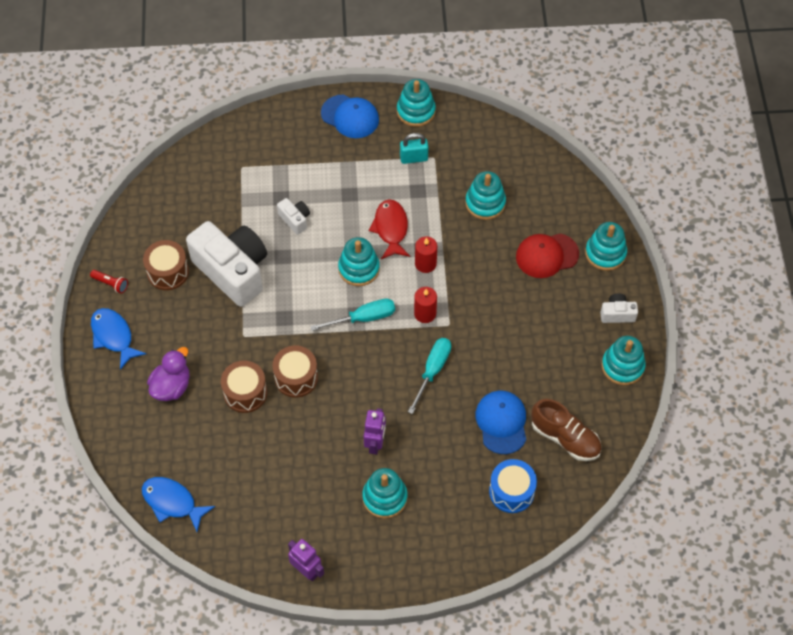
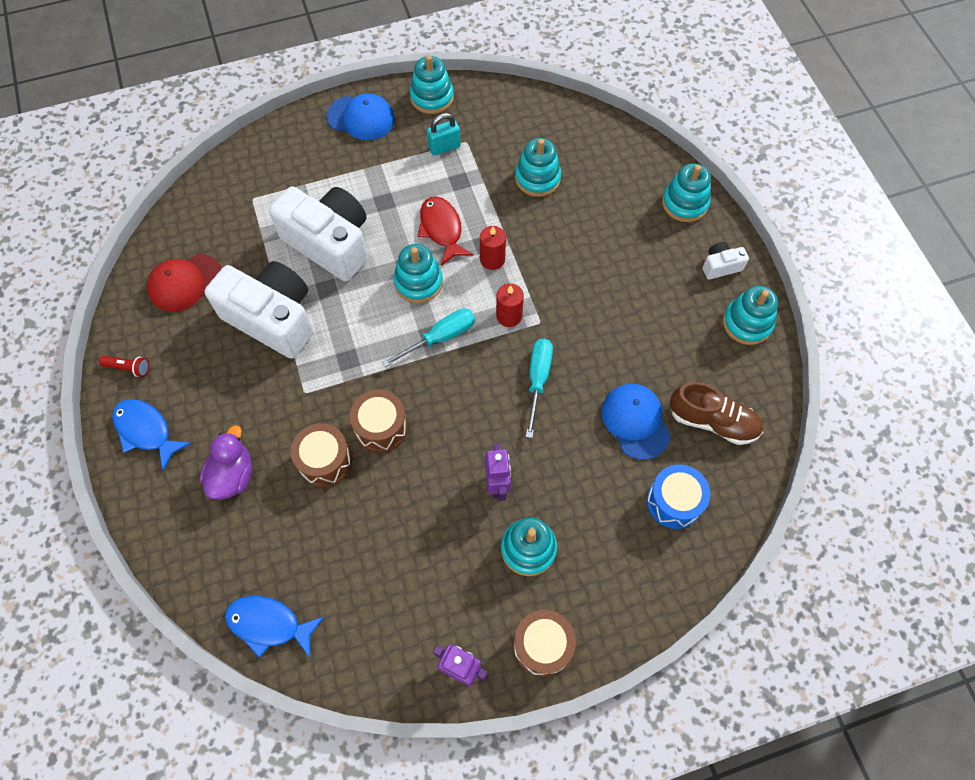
camera: 15 degrees left, 5 degrees up
brown drum [143,240,189,290] -> brown drum moved to [513,610,576,677]
white camera [277,198,310,235] -> white camera [269,186,368,282], size x2.33
red cap [516,233,579,278] -> red cap moved to [147,254,222,312]

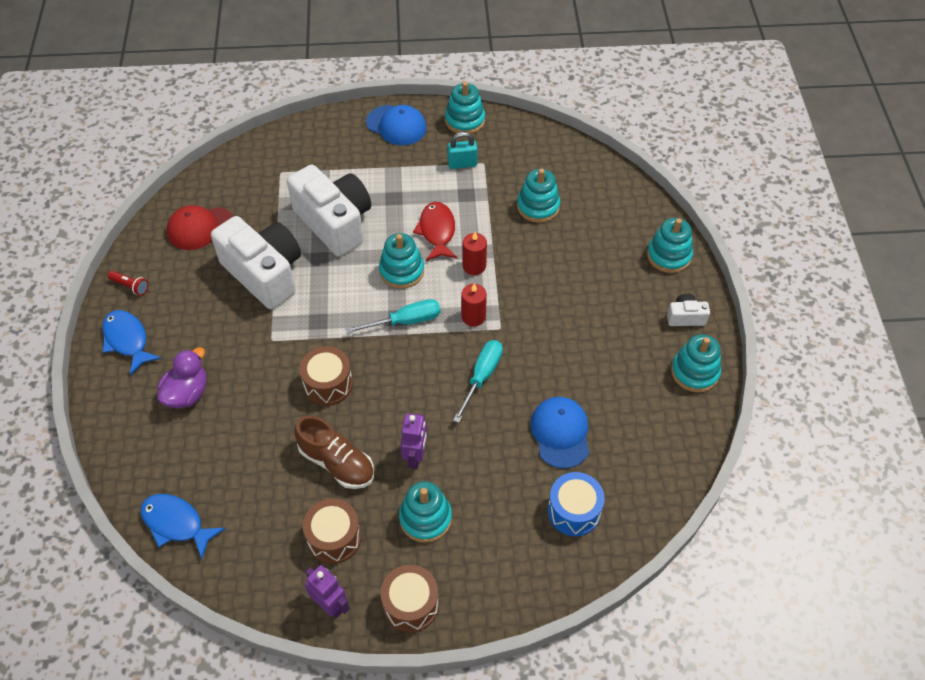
camera: 15 degrees right, 10 degrees down
brown drum [291,423,352,487] -> brown drum moved to [303,499,361,564]
brown shoe [670,382,763,445] -> brown shoe moved to [294,416,374,489]

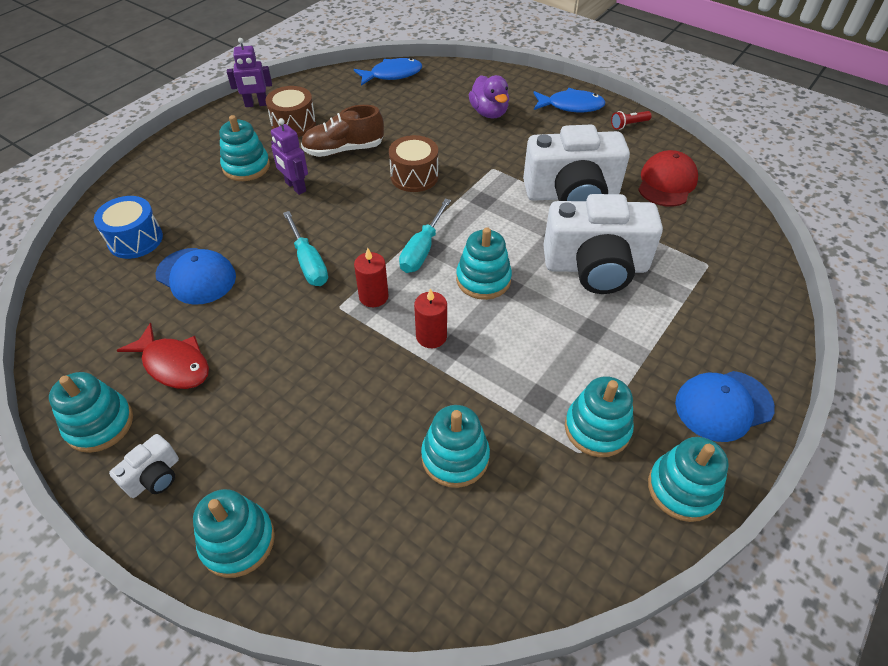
camera: 130 degrees right, 5 degrees down
brown drum [380,565,439,633] -> none
red fish [413,202,458,261] -> red fish moved to [117,323,209,389]
turquoise padlock [447,132,478,169] -> turquoise stacking toy [565,376,634,457]

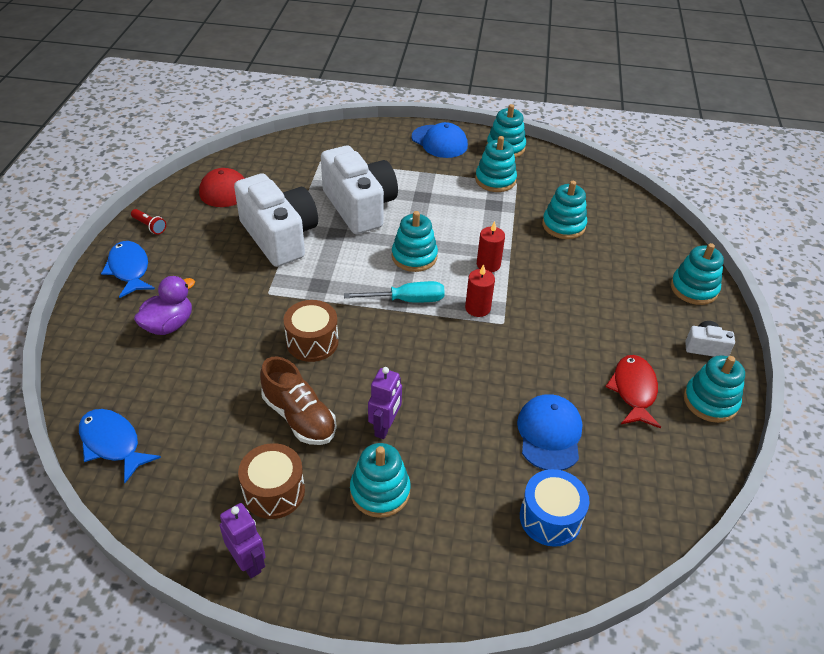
camera: 120 degrees left, 5 degrees down
turquoise screwdriver [283,211,328,286] -> none

